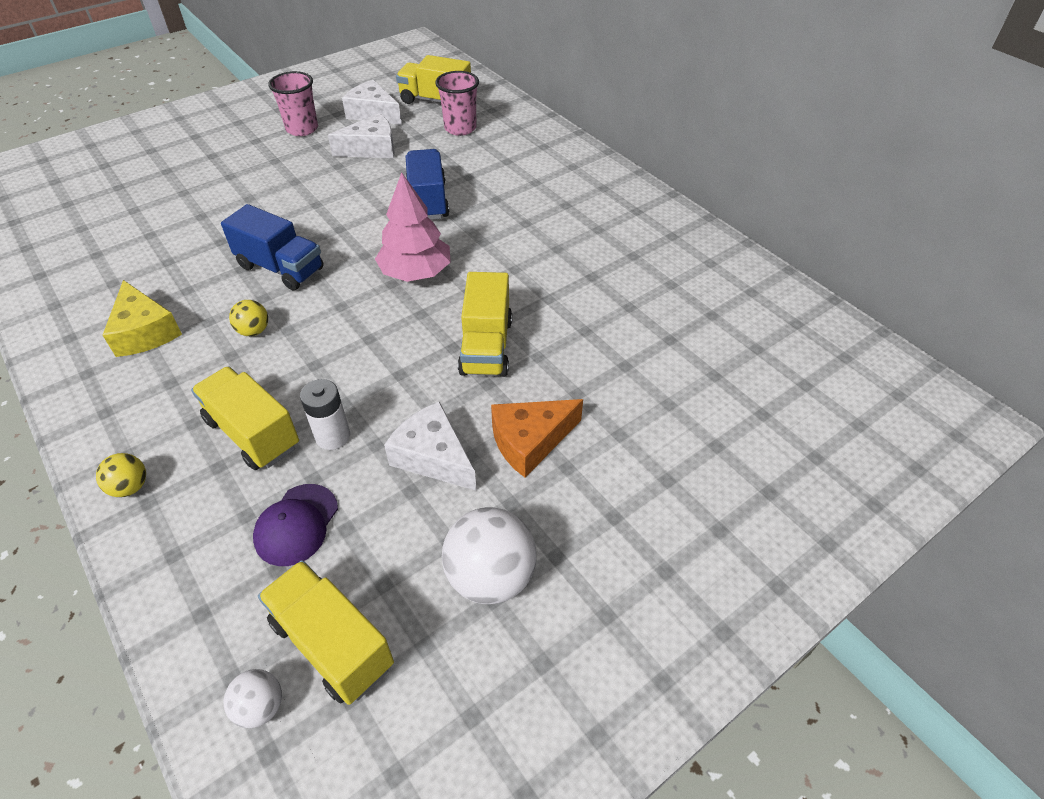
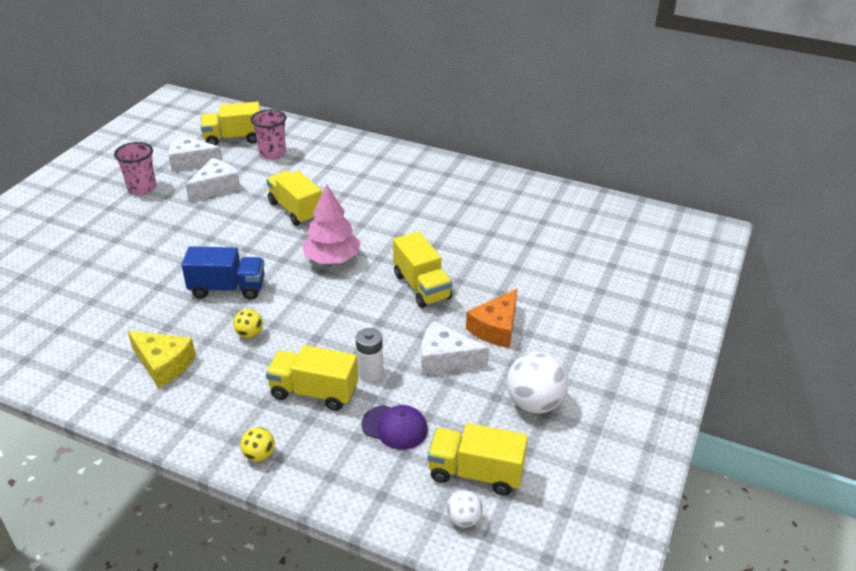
camera: 30 degrees left, 10 degrees down
purple cap [253,484,338,566] -> purple cap turned 60 degrees counterclockwise [362,405,428,450]
blue truck [406,149,449,220] -> yellow truck [266,171,322,226]

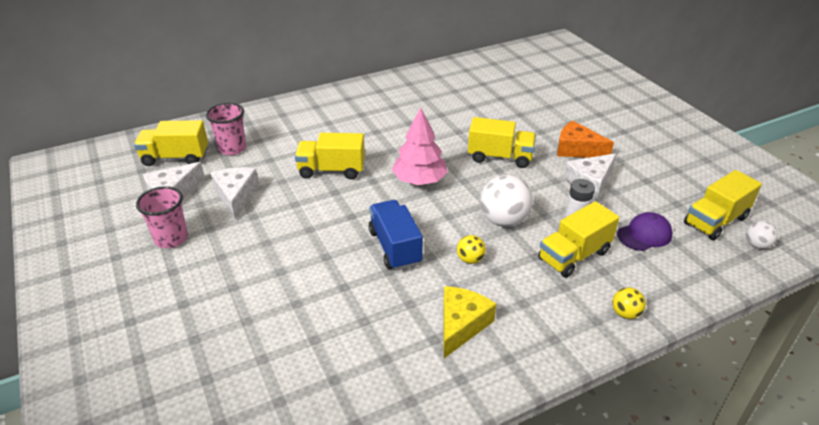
camera: 50 degrees left, 0 degrees up
yellow cheese [128,331,196,388] -> yellow cheese turned 45 degrees counterclockwise [443,286,496,358]
blue truck [182,246,265,300] -> blue truck turned 60 degrees counterclockwise [369,200,423,270]
yellow truck [201,102,260,145] -> yellow truck turned 60 degrees clockwise [134,120,208,166]
orange cheese [466,289,517,348] -> orange cheese turned 135 degrees clockwise [557,120,614,158]
white ball [507,352,568,414] -> white ball moved to [480,175,533,227]

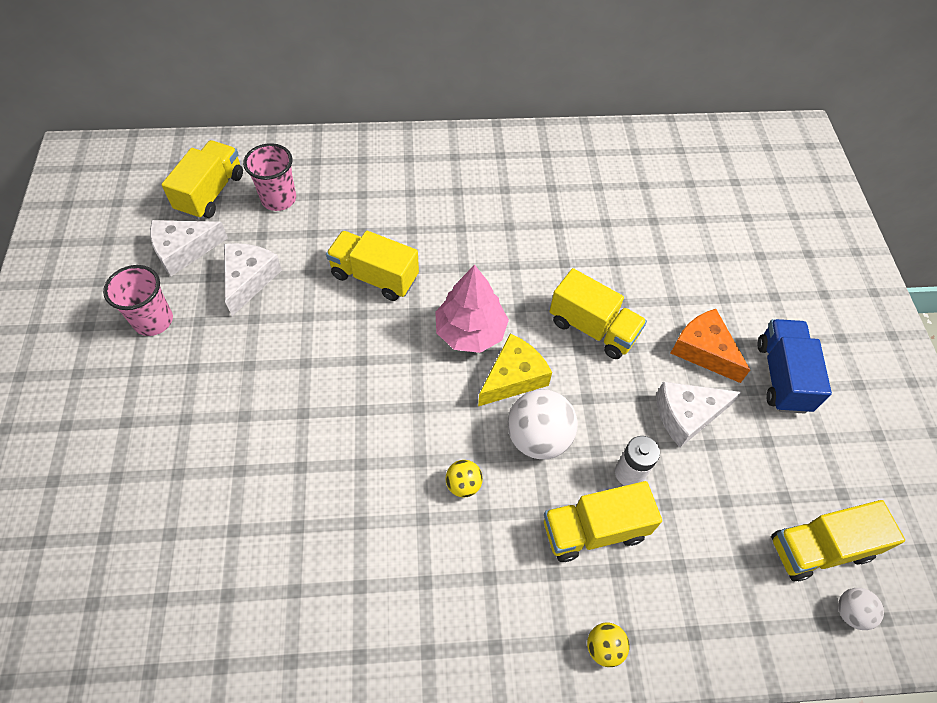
camera: 20 degrees right, 20 degrees up
yellow truck [134,120,208,166] -> yellow truck turned 90 degrees clockwise [161,140,243,219]
blue truck [369,200,423,270] -> blue truck moved to [757,319,832,414]
yellow cheese [443,286,496,358] -> yellow cheese moved to [478,333,552,406]
purple cap [617,212,673,251] -> none

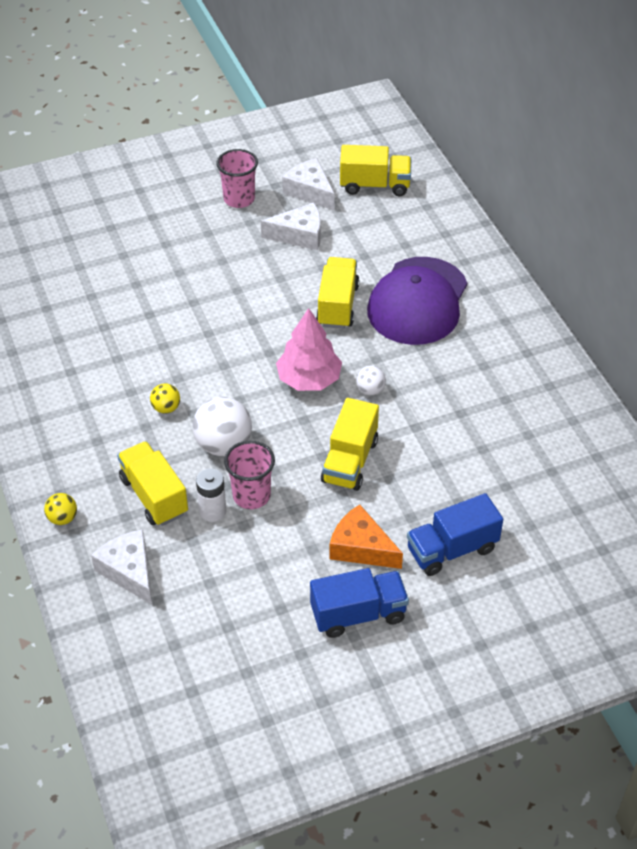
camera: 75 degrees right, 10 degrees down
pink cup [243,143,296,211] -> pink cup moved to [224,441,275,509]
yellow cheese [478,333,552,406] -> none
white cheese [656,382,741,448] -> white cheese moved to [91,529,152,605]
orange cheese [670,309,750,383] -> orange cheese turned 90 degrees counterclockwise [329,505,403,569]
yellow truck [771,500,905,581] -> none
white ball [838,588,884,630] -> white ball moved to [356,366,386,395]
none -> purple cap [367,257,467,345]
none -> blue truck [407,493,503,576]

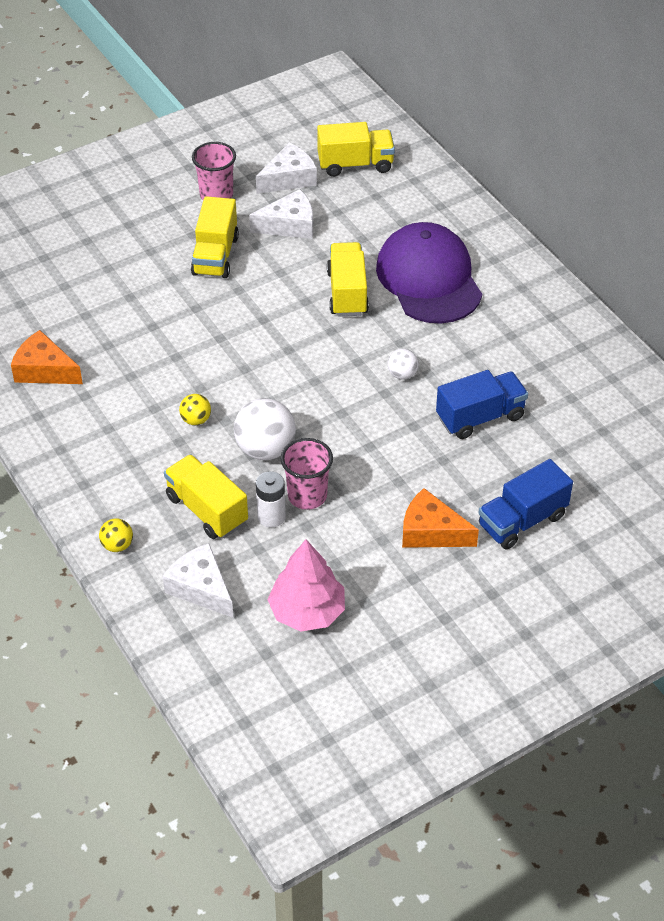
camera: 10 degrees left, 0 degrees up
pink tree [276,308,342,391] -> pink tree moved to [267,540,345,632]
white cheese [282,158,335,210] -> white cheese turned 105 degrees clockwise [256,143,317,194]
blue truck [310,568,409,638] -> blue truck moved to [436,370,528,439]
yellow truck [321,398,379,491] -> yellow truck moved to [191,196,239,278]
purple cap [367,257,467,345] -> purple cap turned 150 degrees clockwise [376,222,482,324]
none -> orange cheese [11,330,83,384]

